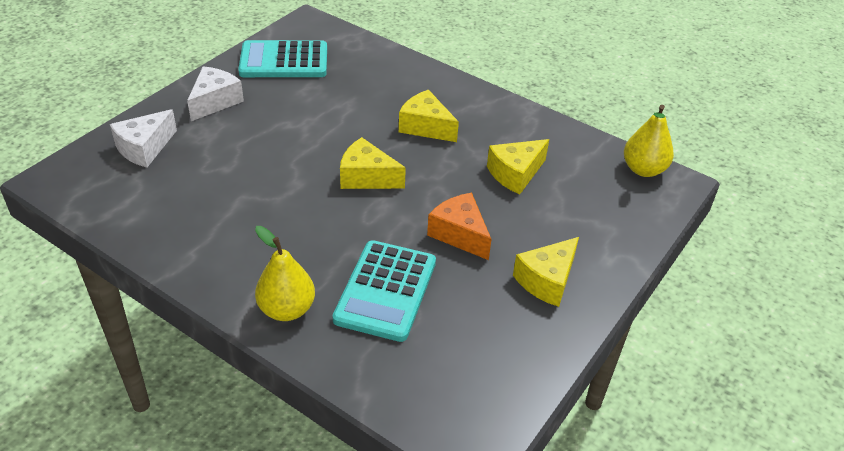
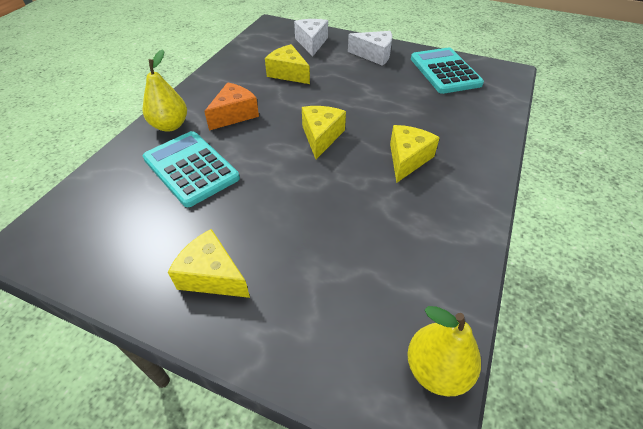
camera: 80 degrees right, 5 degrees up
white cheese [110,109,177,167] -> white cheese turned 60 degrees clockwise [294,19,328,56]
turquoise calculator [333,240,436,342] -> turquoise calculator turned 45 degrees clockwise [143,131,240,207]
orange cheese [427,193,492,260] -> orange cheese moved to [204,82,259,130]
yellow cheese [487,139,549,195] -> yellow cheese moved to [265,44,310,84]

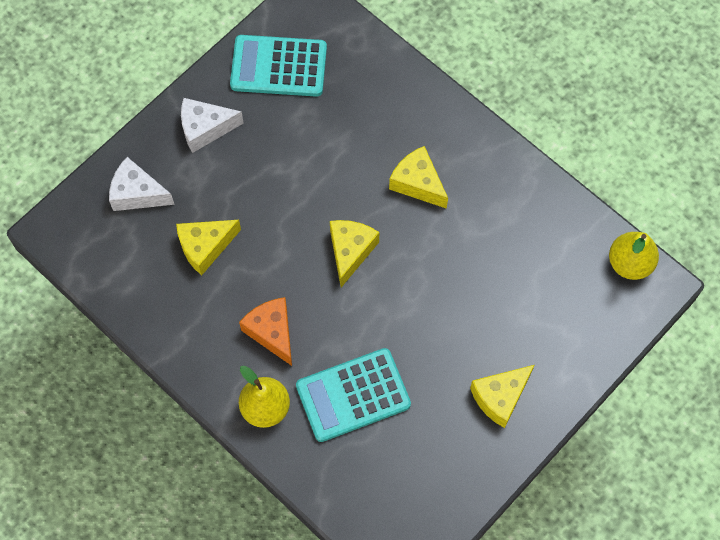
camera: 70 degrees left, 20 degrees up
yellow cheese [302,106,346,159] -> yellow cheese turned 75 degrees clockwise [330,220,379,287]
white cheese [348,31,392,66] -> white cheese turned 135 degrees counterclockwise [181,98,244,153]

